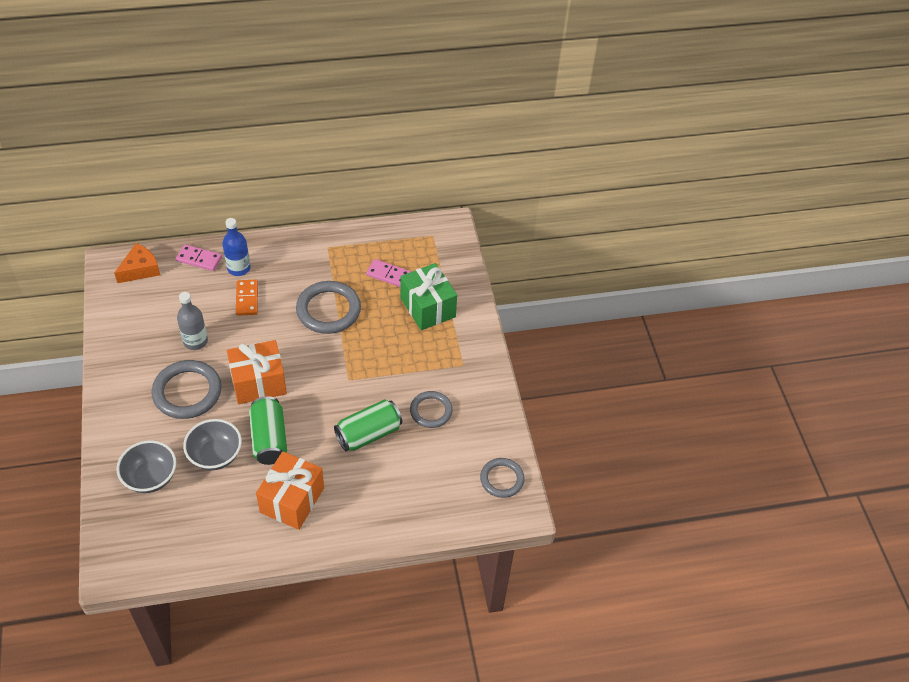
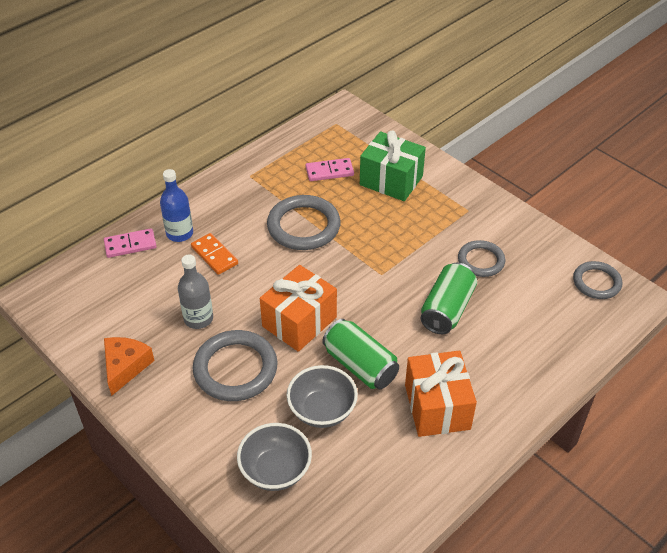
camera: 30 degrees left, 5 degrees down
orange cheese [114,243,160,283] -> orange cheese moved to [104,337,155,396]

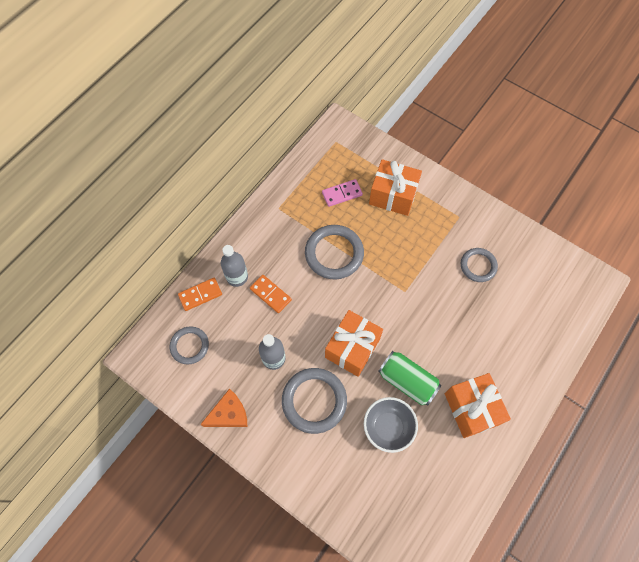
camera: 10 degrees left, 20 degrees up
pink domino [104,228,157,258] -> orange domino [178,278,222,311]
orange cheese [104,337,155,396] -> orange cheese turned 60 degrees clockwise [200,388,247,427]
blue bottle [160,169,193,242] -> grey bottle [221,245,248,287]
grey bowl [237,423,312,491] -> none
green gift [360,131,426,201] -> orange gift [369,159,422,216]
green can [421,263,477,334] -> none
grey ring [573,261,622,299] -> grey ring moved to [170,326,209,365]

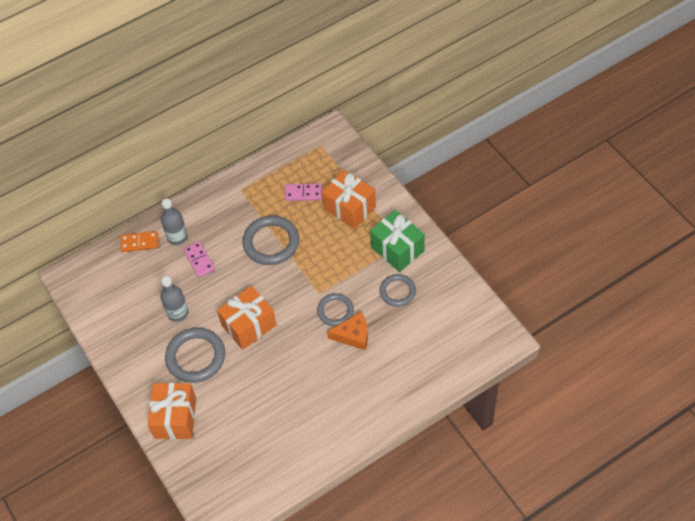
camera: 25 degrees right, 10 degrees down
grey ring [170,326,209,365] -> grey ring moved to [317,293,354,326]
orange cheese [200,388,247,427] -> orange cheese moved to [327,312,368,350]
orange domino [250,275,292,313] -> pink domino [183,241,215,278]
grey bowl [364,397,418,453] -> none
green can [378,351,442,406] -> none
orange gift [445,373,511,438] -> orange gift moved to [148,383,196,439]
none -> green gift [370,210,425,272]

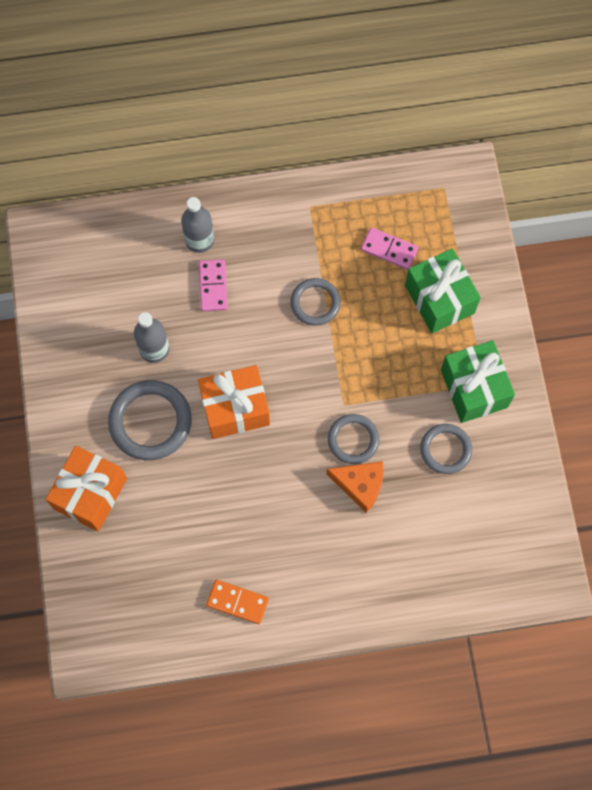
camera: 20 degrees right, 15 degrees up
orange domino [120,231,158,252] -> orange domino moved to [206,580,269,624]
grey ring [242,216,299,265] -> grey ring [291,278,341,326], size x0.62
orange gift [322,170,376,229] -> green gift [405,248,481,333]

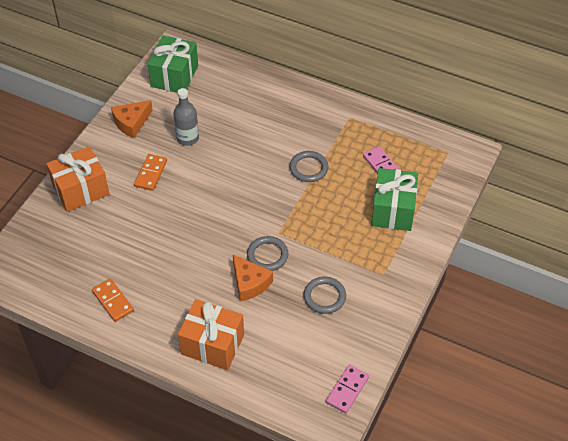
camera: 35 degrees right, 20 degrees down
grey ring [108,380,192,460] -> orange domino [134,154,167,191]
grey bottle [181,197,214,253] -> none
orange gift [198,365,270,439] -> orange gift moved to [178,299,244,370]
pink domino [199,259,228,312] -> pink domino moved to [326,364,369,413]
green gift [441,340,515,423] -> green gift moved to [147,36,198,93]
none -> orange cheese [111,100,153,138]

